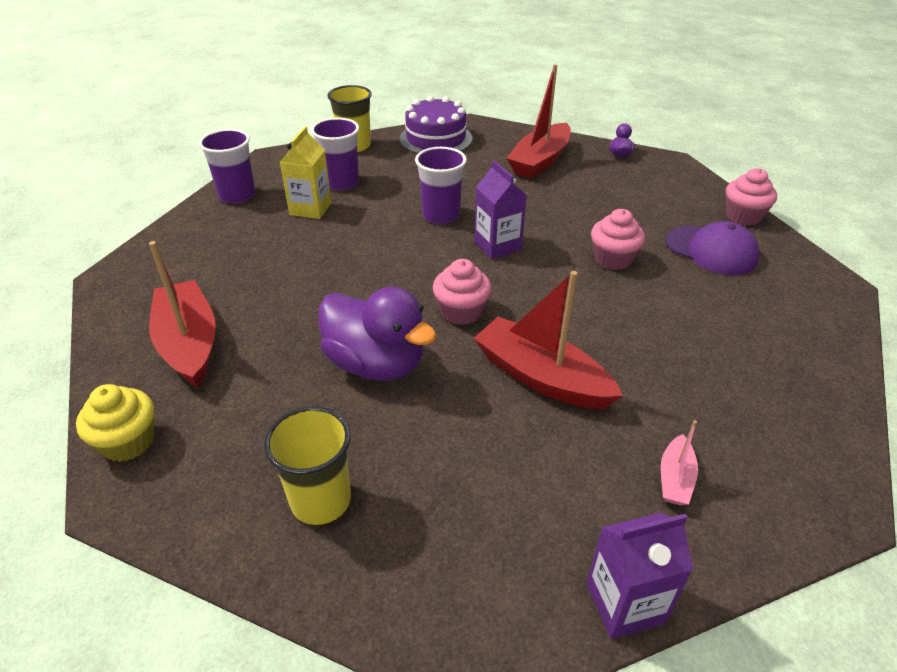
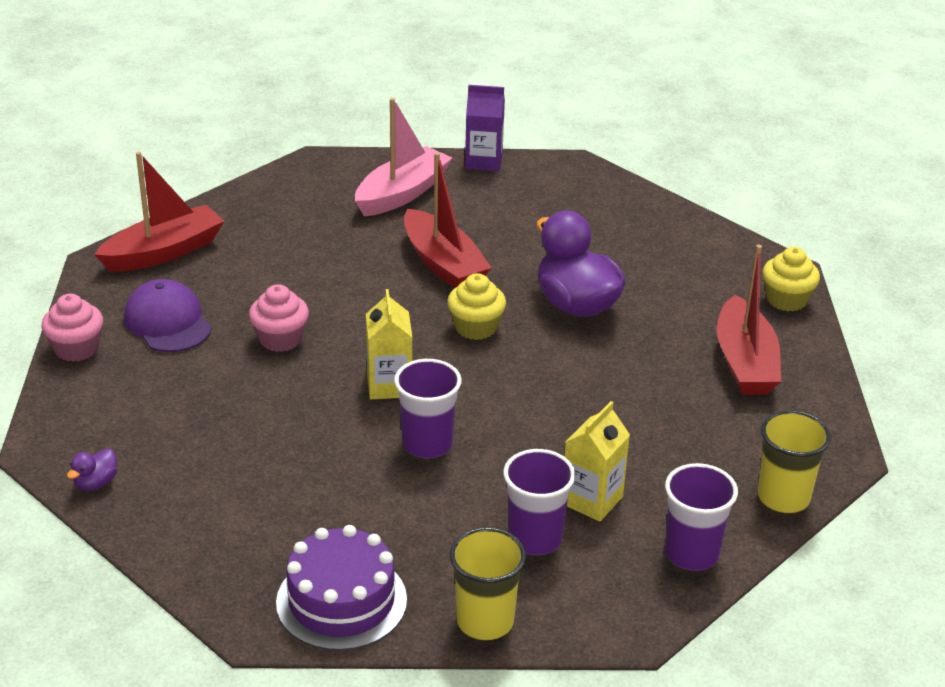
camera: 160 degrees left, 5 degrees down
yellow cup [264,406,351,525] -> yellow cup moved to [758,410,831,513]
pink cupcake [433,259,492,325] -> yellow cupcake [447,273,506,340]
purple carton [474,160,527,259] -> yellow carton [366,289,412,399]
red boat [506,64,571,179] -> red boat moved to [94,152,224,272]
pink boat [661,420,698,506] -> pink boat [355,98,452,217], size x2.08

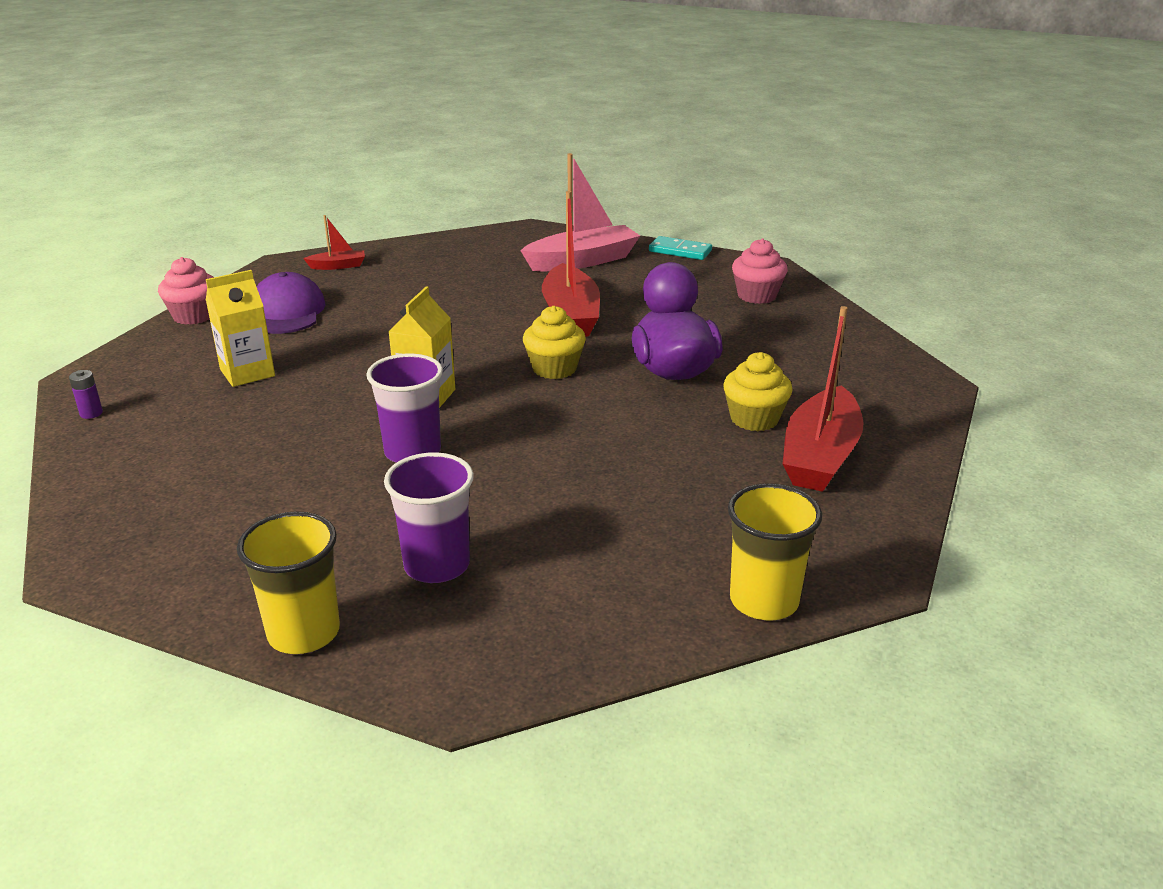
camera: 25 degrees right, 5 degrees down
purple duck [67,449,117,491] -> purple battery [69,370,103,419]
red boat [94,152,224,272] -> red boat [303,215,365,270], size x0.48
pink cupcake [249,284,309,352] -> pink cupcake moved to [732,238,788,304]
purple cake [276,525,407,651] -> none
purple carton [465,85,505,172] -> turquoise domino [649,236,712,260]
yellow carton [564,401,630,522] -> yellow carton moved to [206,270,275,387]
purple cup [665,463,738,571] -> none
yellow cupcake [763,247,820,311] -> yellow cupcake moved to [723,352,793,431]

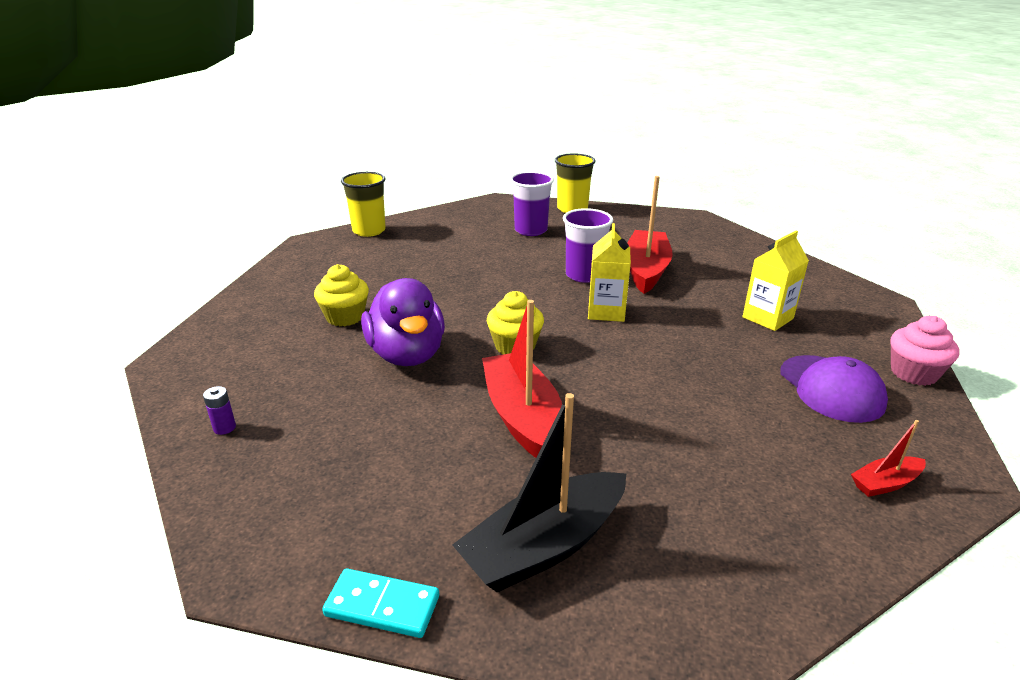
camera: 170 degrees right, 0 degrees up
purple battery [69,370,103,419] -> purple battery moved to [203,386,236,435]
pink boat [520,153,640,271] -> black boat [452,393,626,593]
pink cupcake [732,238,788,304] -> none
red boat [783,306,864,492] -> red boat moved to [627,176,673,294]

